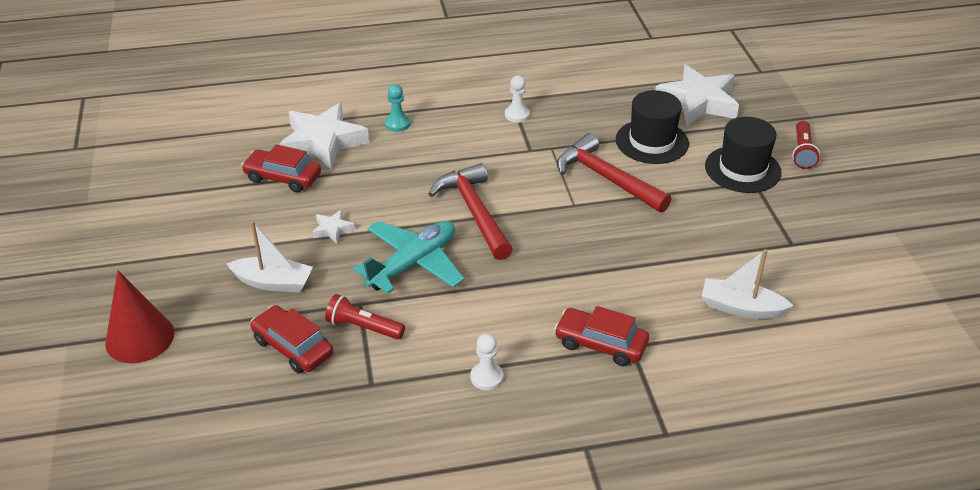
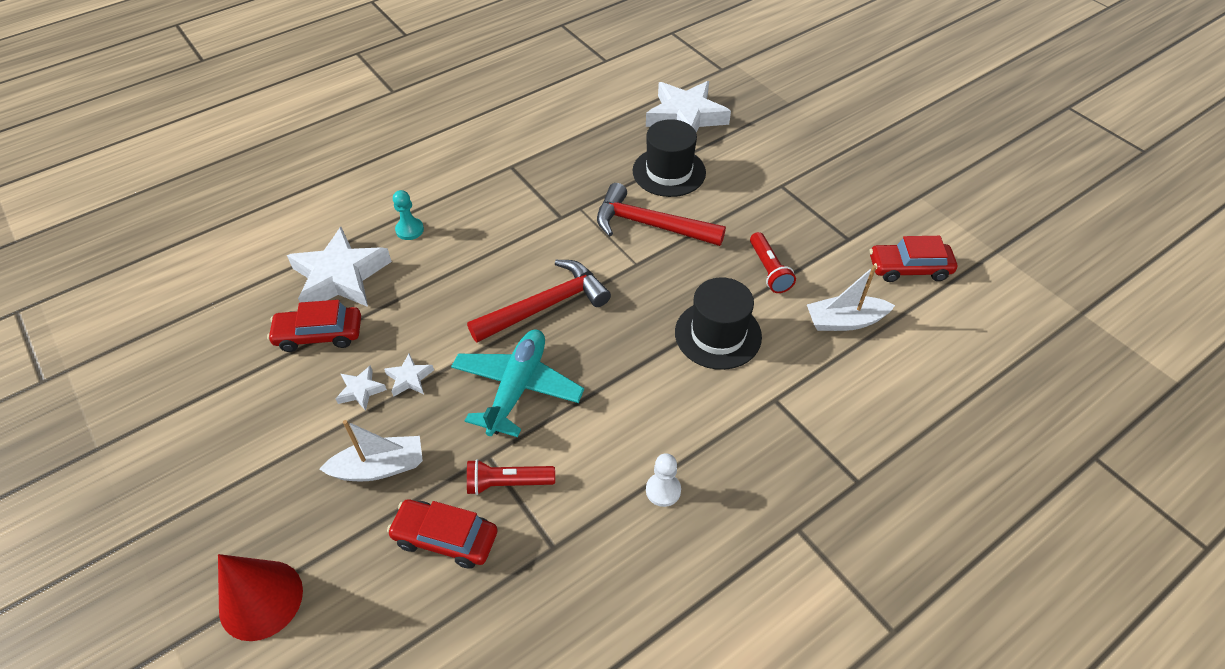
camera: 25 degrees left, 10 degrees up
red hammer [429,163,513,260] -> red hammer turned 105 degrees clockwise [467,260,611,342]
white pawn [505,76,530,123] -> none
red car [554,306,649,367] -> red car moved to [870,236,957,282]
black hat [705,117,782,193] -> black hat moved to [675,277,762,370]
red flashlight [792,121,820,169] -> red flashlight moved to [750,232,796,293]
none -> white star [335,366,387,411]

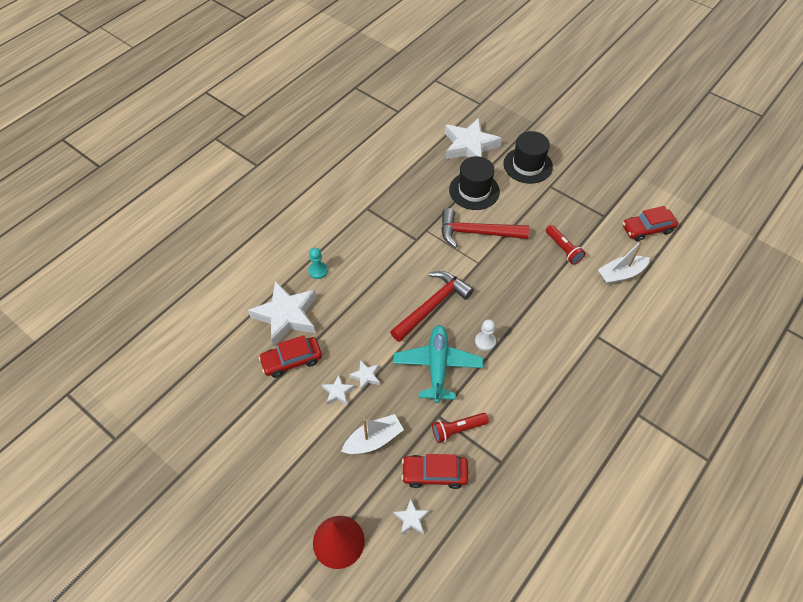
camera: 15 degrees left, 5 degrees up
white pawn [646,453,681,507] -> white pawn moved to [475,319,496,351]
black hat [675,277,762,370] -> black hat moved to [503,131,553,184]
none -> white star [393,499,429,535]

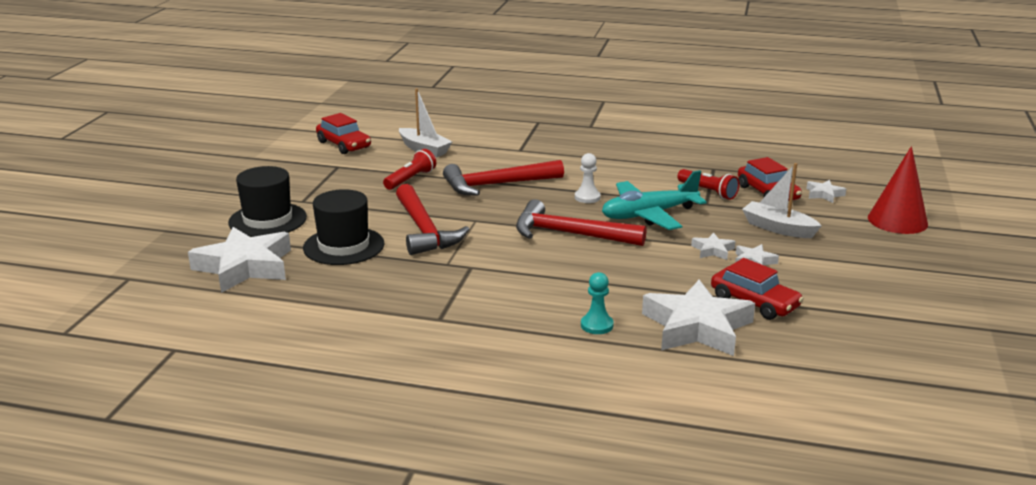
camera: 115 degrees left, 30 degrees down
none -> red hammer [443,160,564,196]

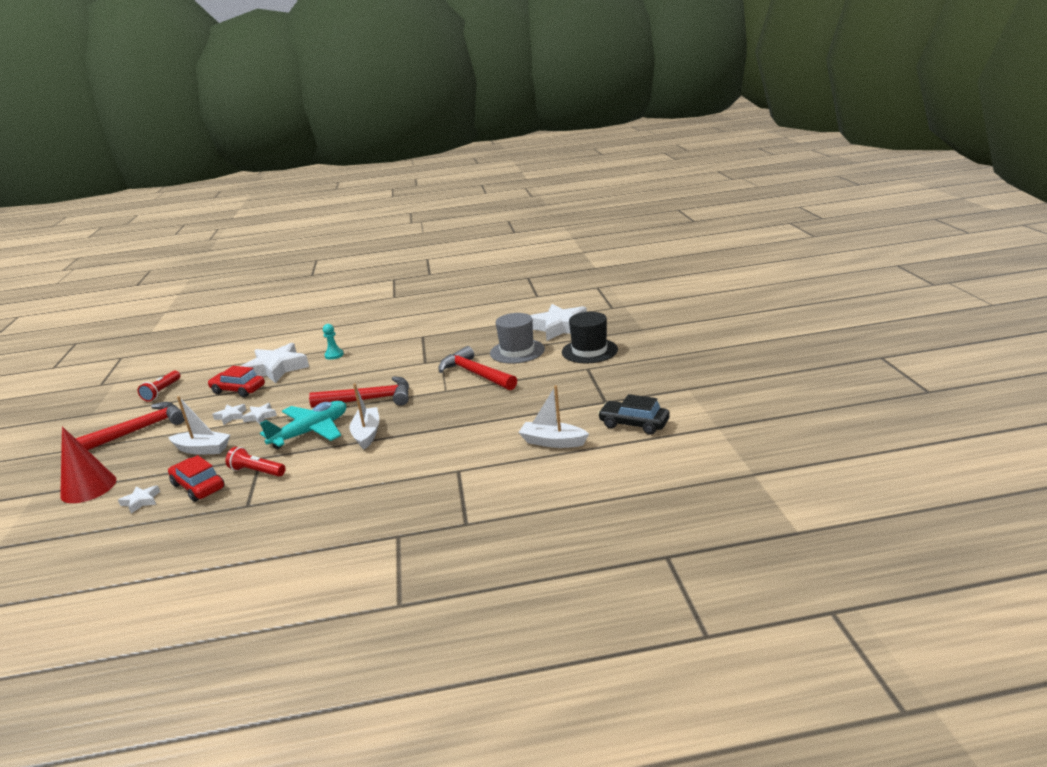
camera: 160 degrees right, 0 degrees up
black hat [303,189,384,265] -> grey hat [490,313,545,364]
red car [316,113,371,154] -> black car [598,394,670,435]
red flashlight [383,149,436,190] -> red flashlight moved to [138,371,181,402]
red hammer [443,160,564,196] -> red hammer moved to [75,402,185,450]
white pawn [575,153,601,203] -> white boat [350,383,379,449]

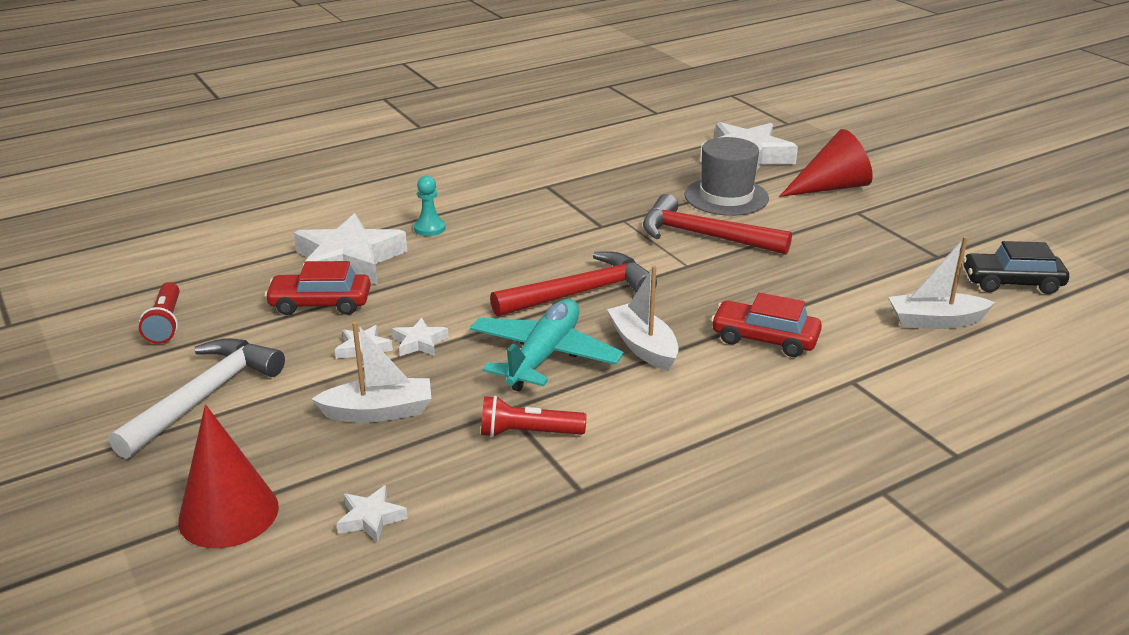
camera: 25 degrees left, 5 degrees up
red hammer [75,402,185,450] -> white hammer [108,338,285,459]
red car [168,455,225,502] -> red car moved to [711,293,822,357]
black hat [562,312,618,363] -> red cone [779,129,873,197]

